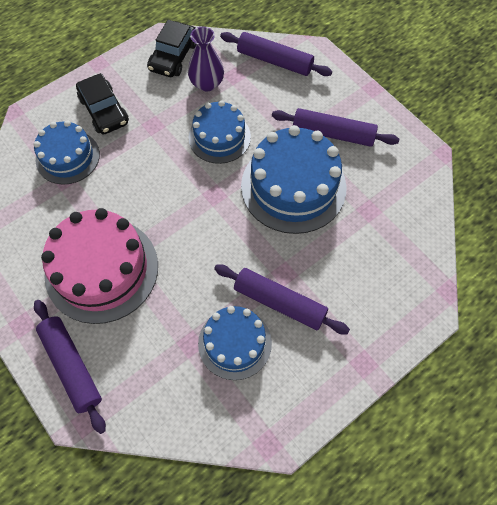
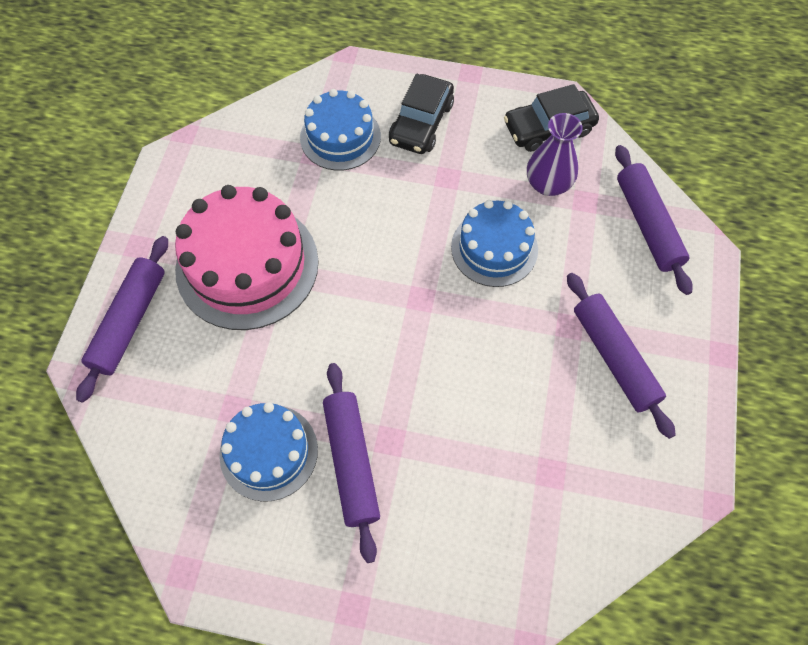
camera: 50 degrees right, 0 degrees up
blue cake [241,125,347,234] -> none

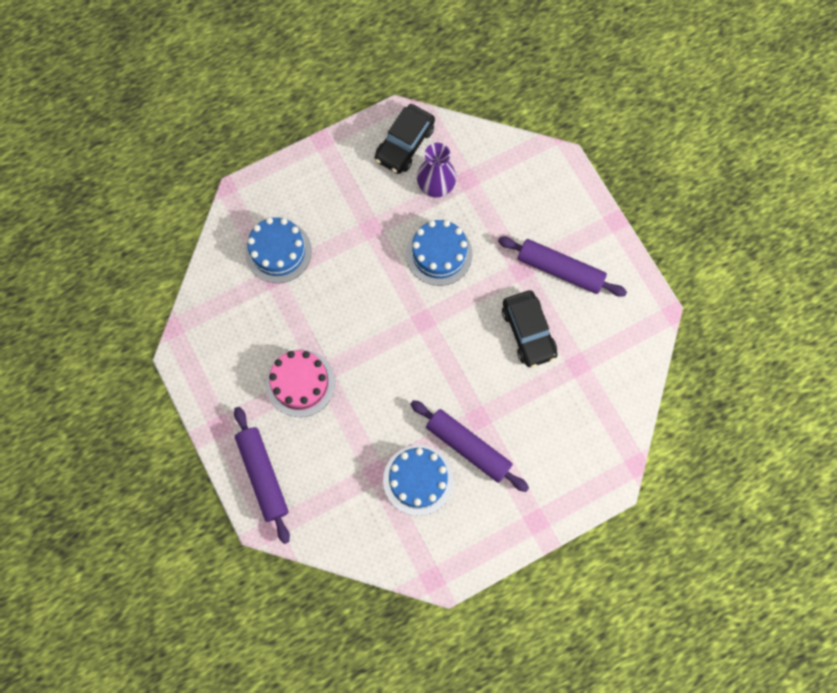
camera: 40 degrees left, 10 degrees up
pink cake [175,185,319,330] -> pink cake [266,350,335,417], size x0.62
black car [389,74,454,154] -> black car moved to [502,290,557,368]
purple rolling pin [615,145,693,295] -> none

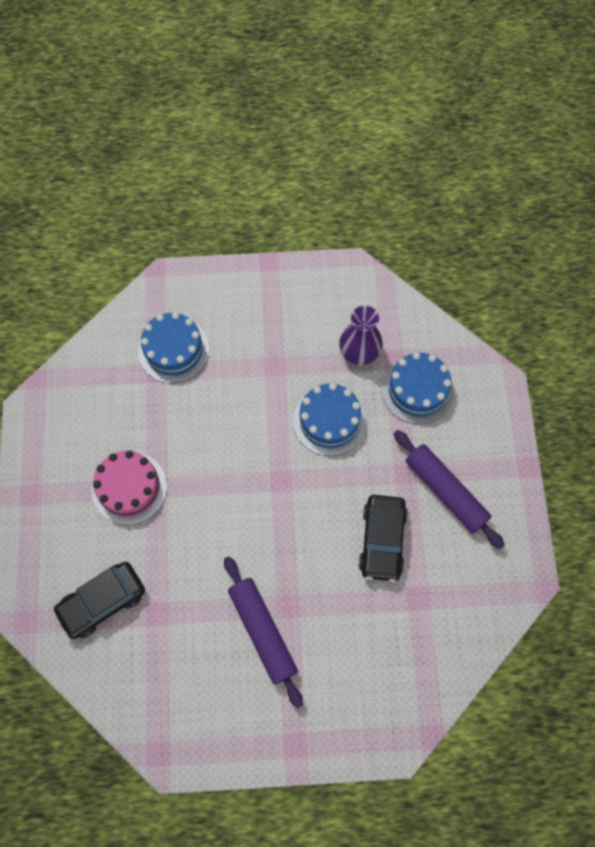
camera: 25 degrees right, 5 degrees down
purple rolling pin [234,407,290,544] -> none
black car [375,104,435,174] -> black car moved to [53,562,145,639]
blue cake [383,445,454,516] -> blue cake moved to [382,352,454,424]

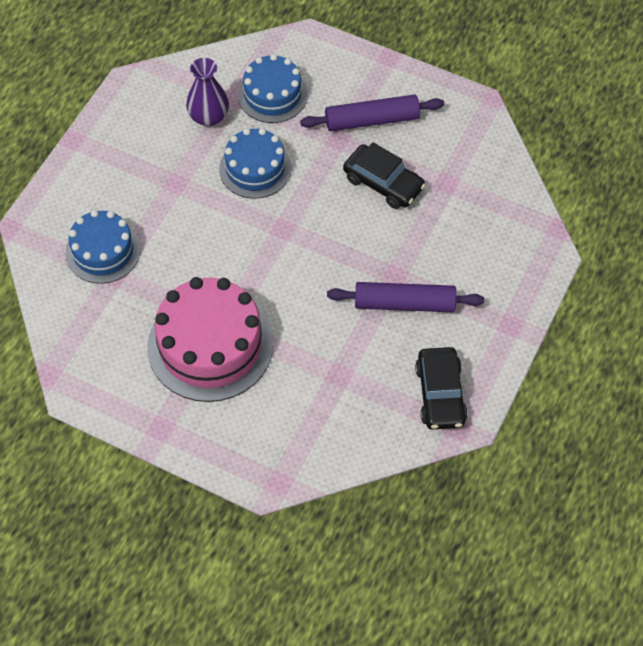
camera: 60 degrees left, 10 degrees down
black car [53,562,145,639] -> black car moved to [415,347,468,430]
pink cake [92,451,167,525] -> pink cake [147,277,273,402], size x1.62

